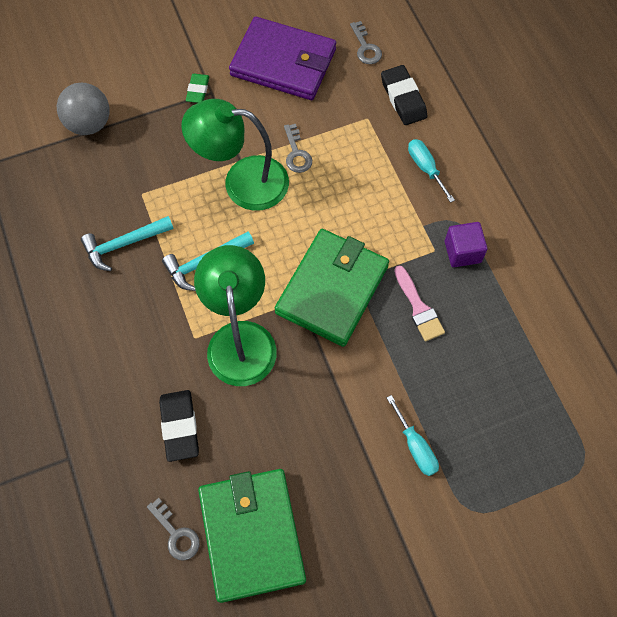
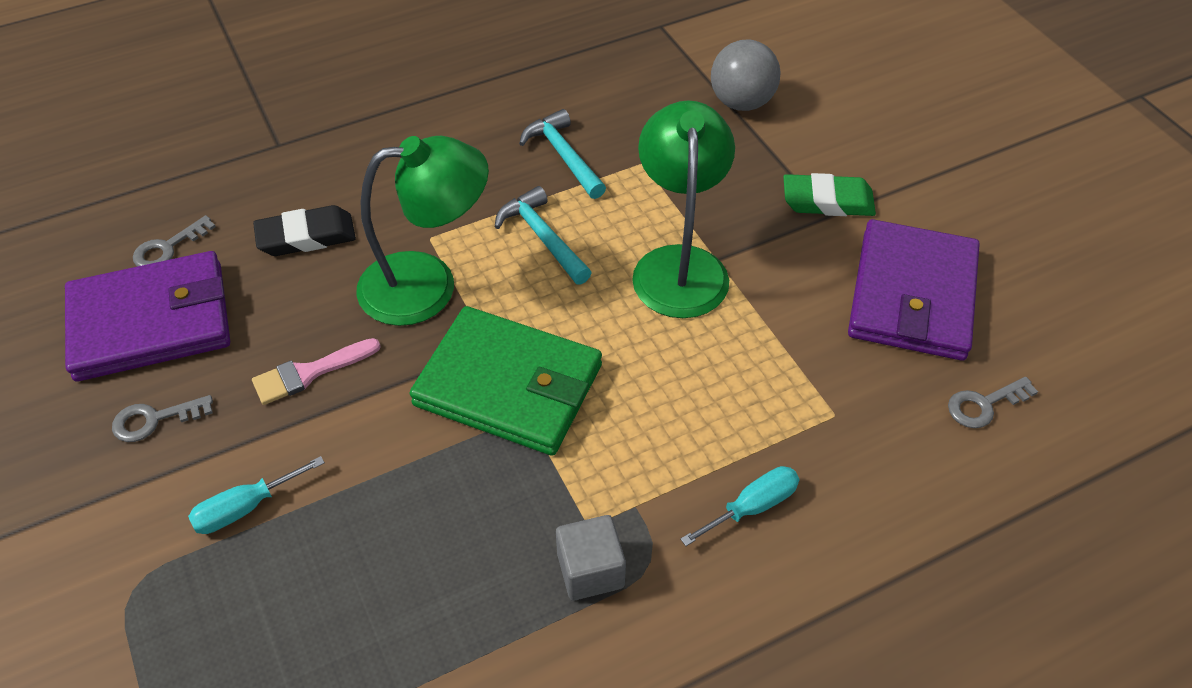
camera: 85 degrees right, 15 degrees down
green eraser [186,74,209,103] -> green eraser [783,173,876,216], size x1.58
green wallet [198,469,306,603] -> purple wallet [65,251,230,382]
grey key [284,124,312,173] -> grey key moved to [112,395,213,442]
black eraser [381,65,428,125] -> none
pink brush [394,265,445,342] -> pink brush moved to [252,338,381,405]
purple cube [445,222,488,267] -> grey cube [556,515,626,601]

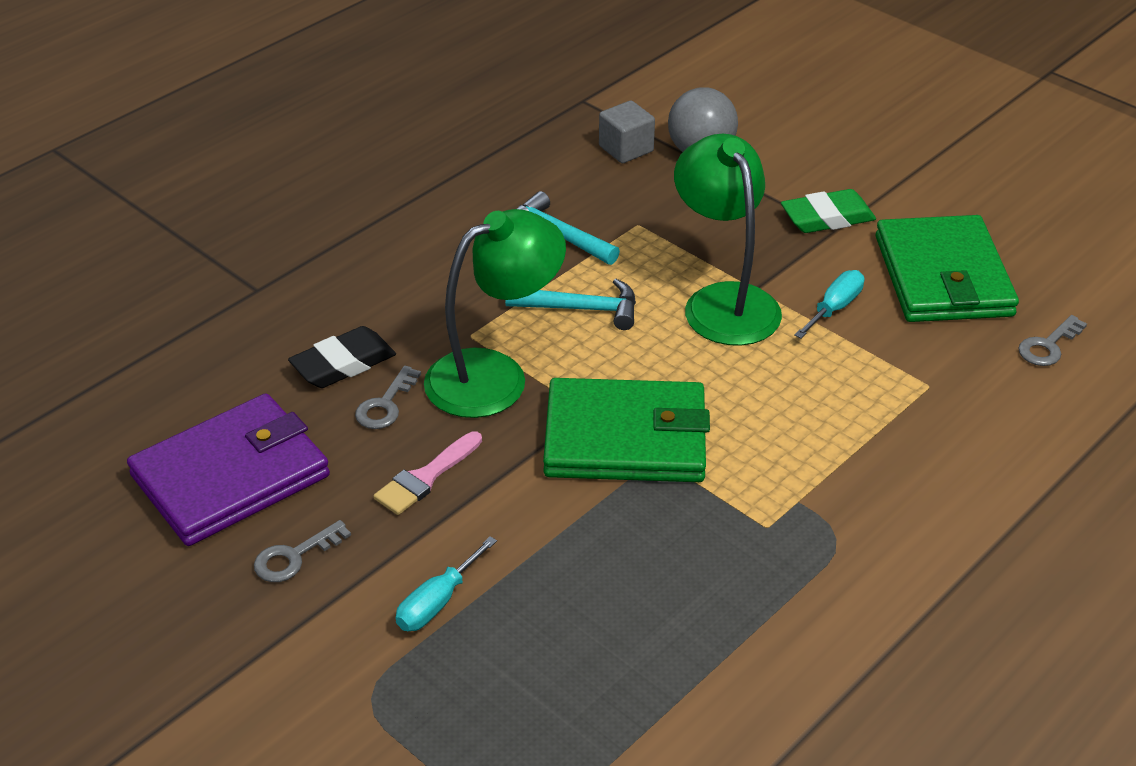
camera: 20 degrees left, 10 degrees down
grey key [133,215,216,266] -> grey key moved to [355,366,421,429]
turquoise hammer [495,186,592,285] -> turquoise hammer turned 150 degrees clockwise [505,279,636,330]
grey cube [556,515,626,601] -> grey cube moved to [599,100,655,163]
turquoise screwdriver [680,466,799,546] -> turquoise screwdriver moved to [794,270,864,338]
purple wallet [848,219,980,361] -> green wallet [875,215,1019,322]

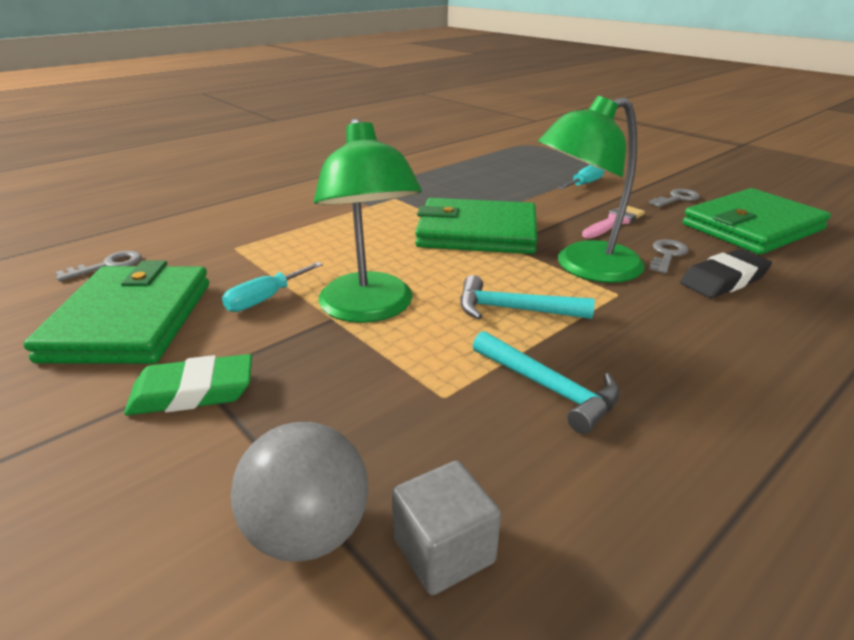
camera: 175 degrees left, 10 degrees down
purple wallet [127,393,330,546] -> green wallet [683,188,831,255]

